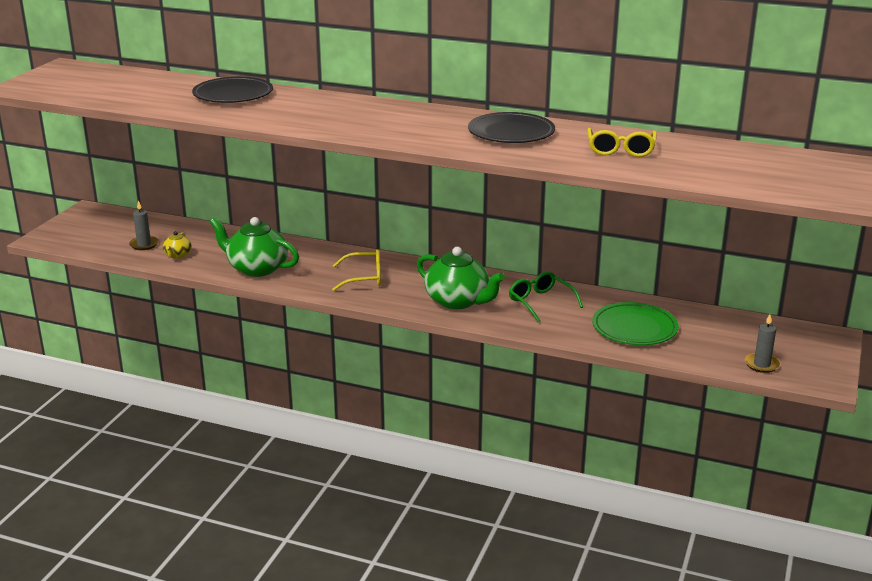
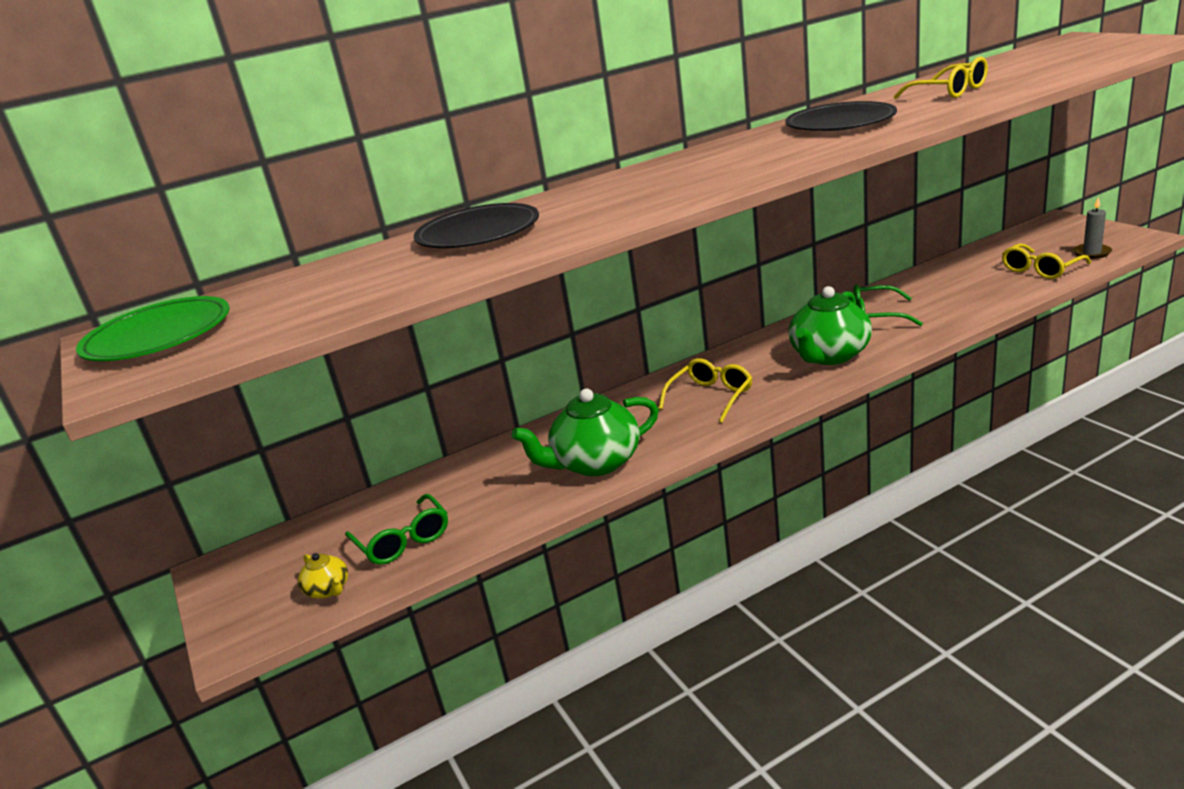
camera: 45 degrees left, 0 degrees up
grey candle [129,200,159,250] -> green glasses [345,494,448,565]
yellow teapot [163,231,192,259] -> yellow teapot moved to [298,553,348,599]
green teapot [417,247,505,309] -> green teapot turned 135 degrees clockwise [788,286,872,365]
green plate [592,302,679,345] -> green plate moved to [76,296,230,361]
none -> yellow glasses [1002,243,1091,279]

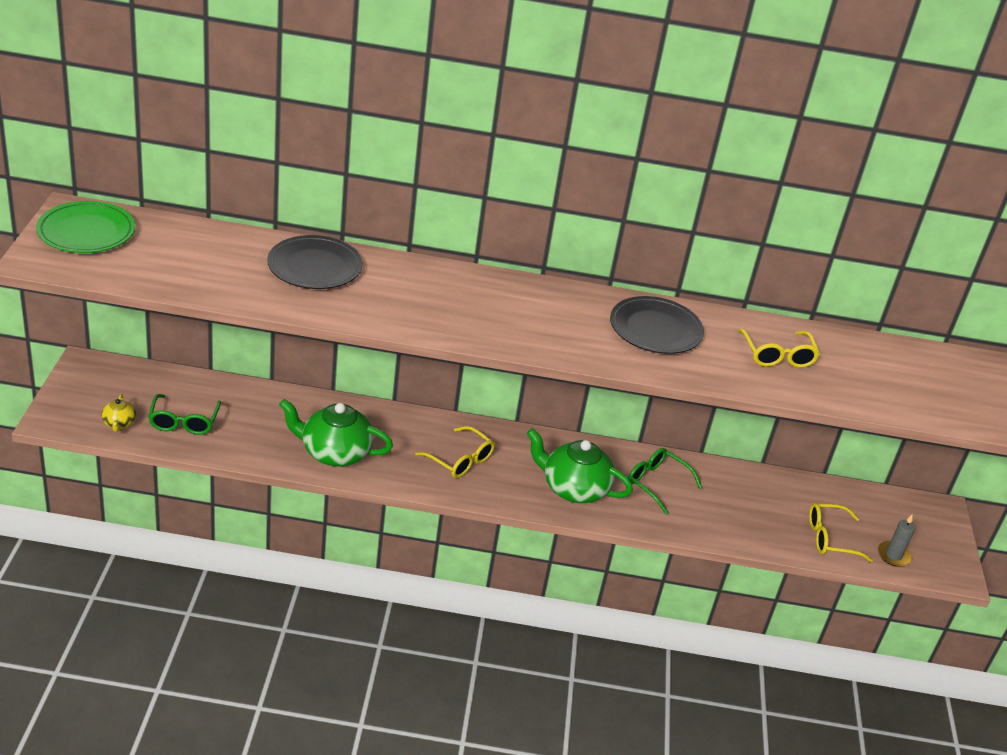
camera: 25 degrees right, 10 degrees up
yellow glasses [659,358,752,423] -> yellow glasses turned 60 degrees clockwise [415,426,495,478]
green teapot [788,286,872,365] -> green teapot turned 45 degrees clockwise [527,428,633,503]

